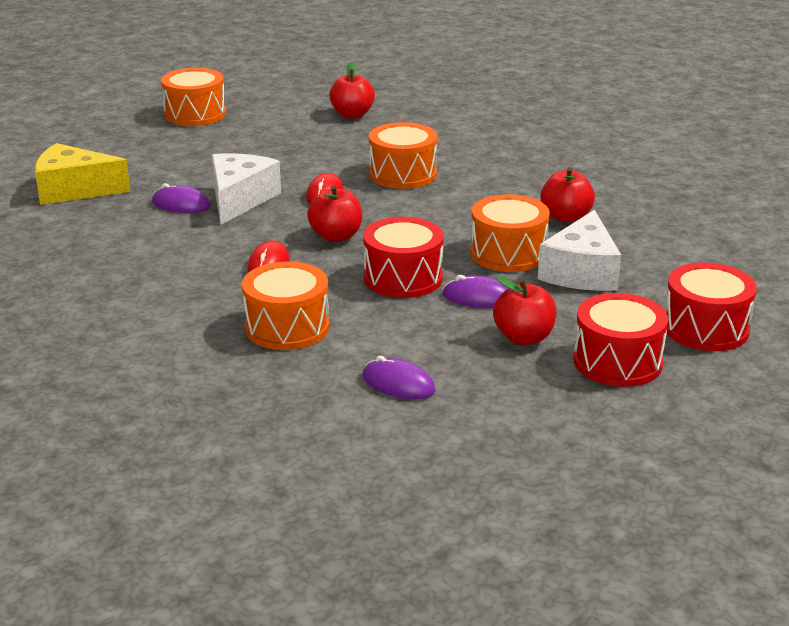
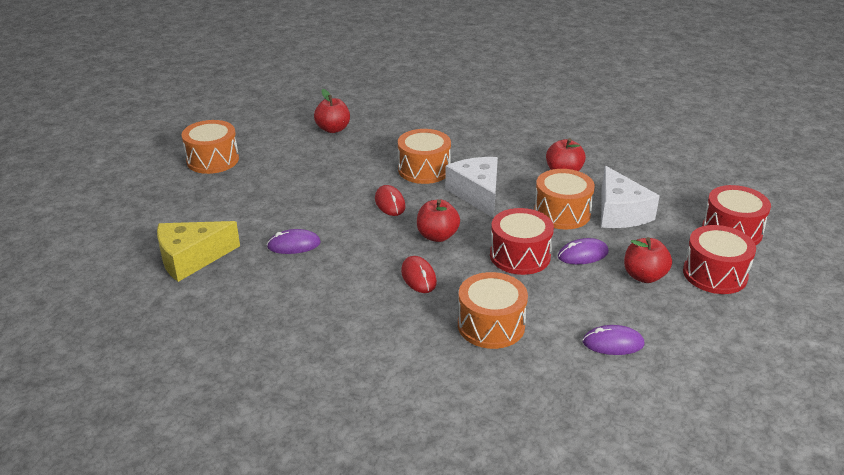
camera: 30 degrees left, 5 degrees up
white cheese [212,153,281,225] -> white cheese moved to [445,157,498,218]

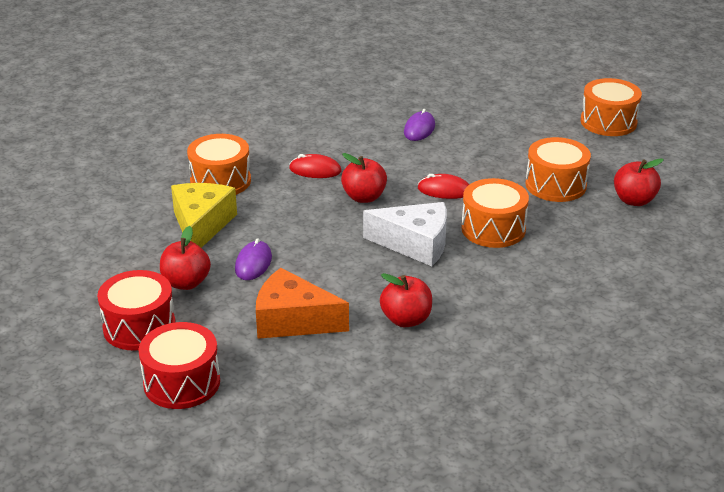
camera: 120 degrees right, 0 degrees up
yellow cheese [157,221,240,282] -> yellow cheese moved to [171,183,237,248]
red drum [490,208,554,275] -> none
orange drum [534,169,595,229] -> orange drum moved to [525,137,591,202]
purple mouse [583,325,644,355] -> none
white cheese [601,166,660,228] -> orange cheese [256,268,349,339]

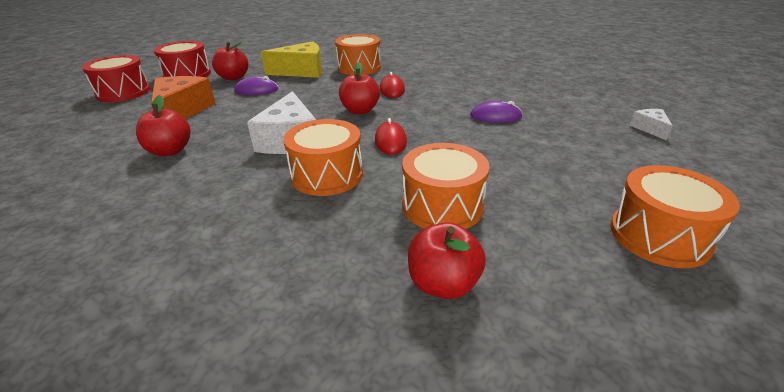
camera: 75 degrees right, 0 degrees up
none -> white cheese [630,109,672,140]

